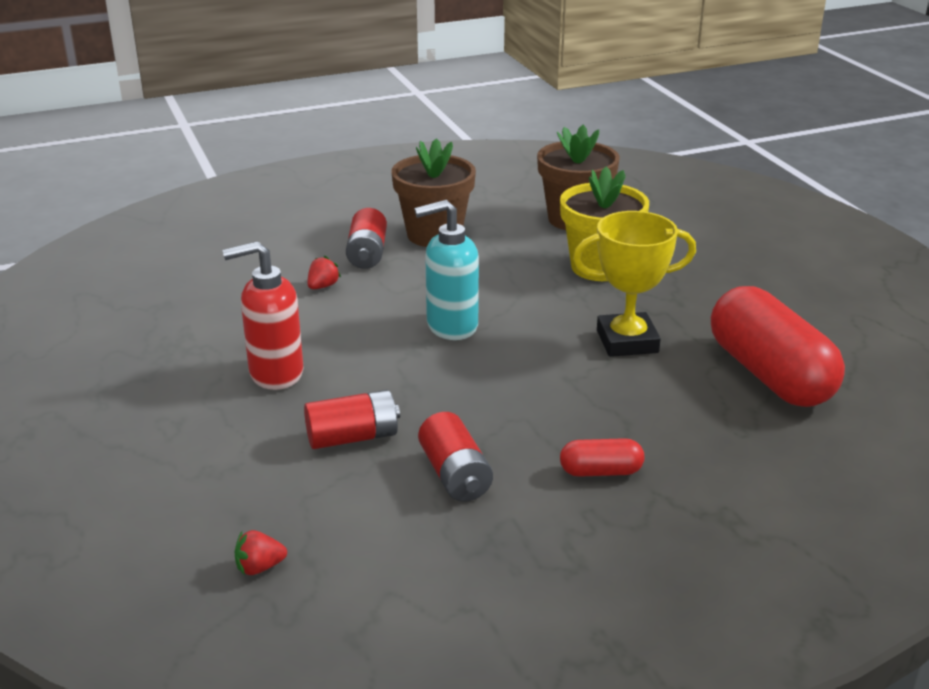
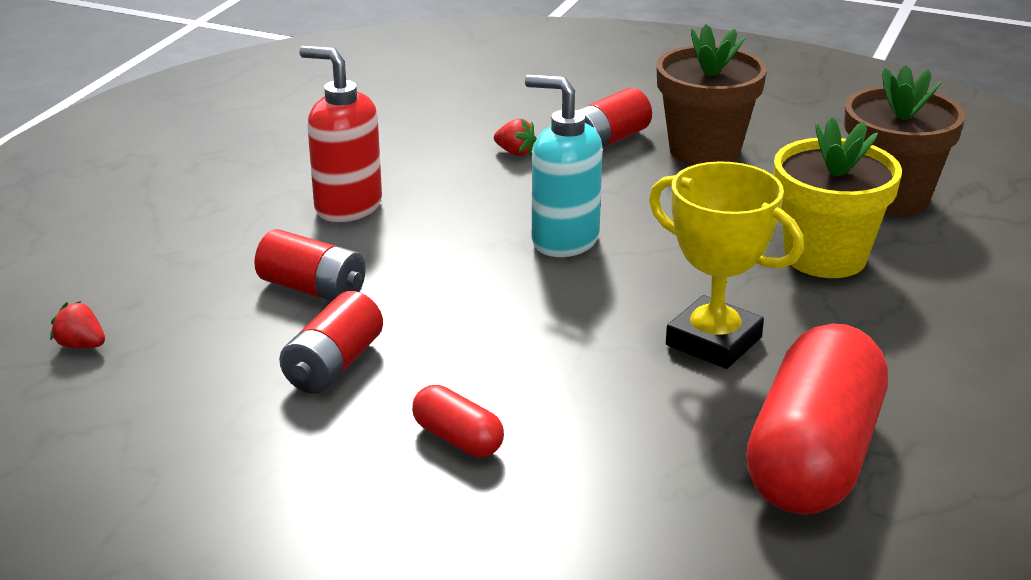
camera: 45 degrees right, 0 degrees up
red strawberry [307,255,341,289] -> red strawberry turned 45 degrees clockwise [494,118,537,156]

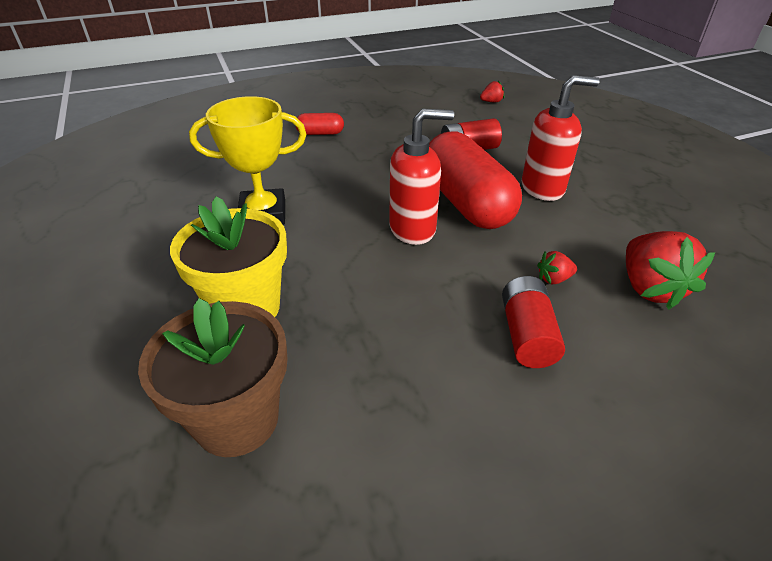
camera: 135 degrees right, 10 degrees up
red battery [279,291,383,394] -> none
turquoise soap dispenser [525,75,602,257] -> red soap dispenser [389,109,454,245]
brown flower pot [656,24,767,165] -> none
red capsule [746,323,888,515] -> red capsule moved to [429,131,522,229]
none -> red strawberry [626,231,715,310]

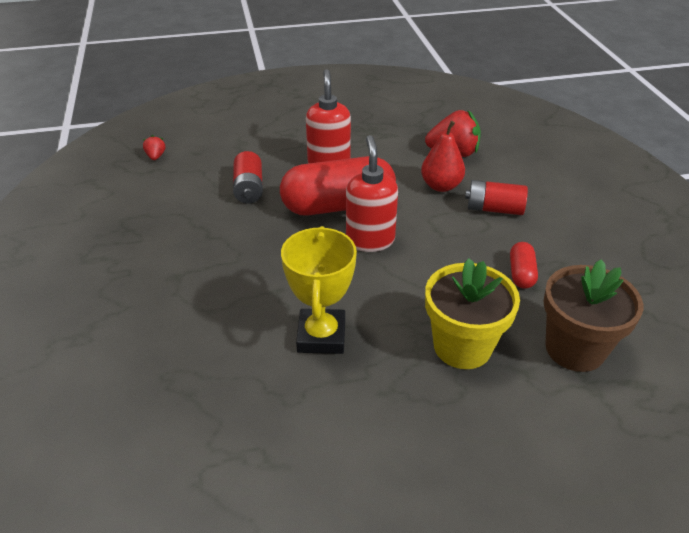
camera: 80 degrees left, 0 degrees up
red capsule [296,113,344,135] -> red capsule moved to [510,242,538,289]
red strawberry [537,251,577,284] -> red pear [421,121,465,192]

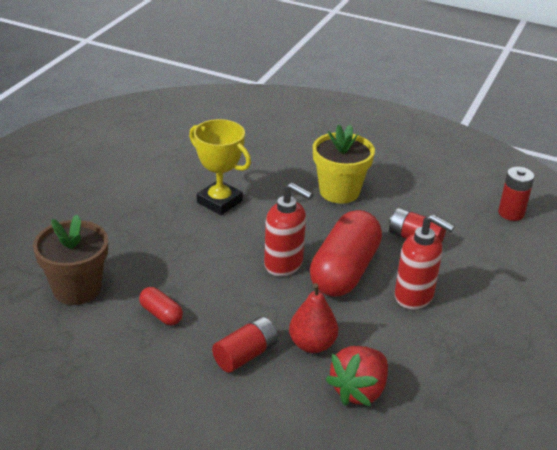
camera: 125 degrees right, 5 degrees down
red strawberry [143,135,165,160] -> red battery [498,167,535,221]
yellow flower pot [425,258,520,369] -> yellow flower pot moved to [313,125,375,204]

